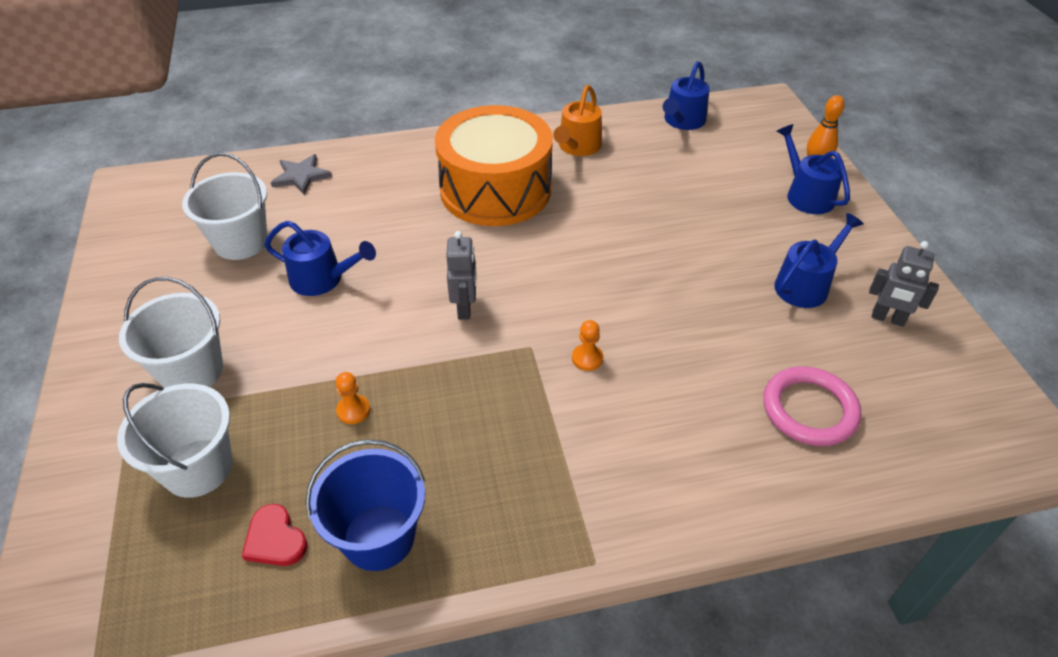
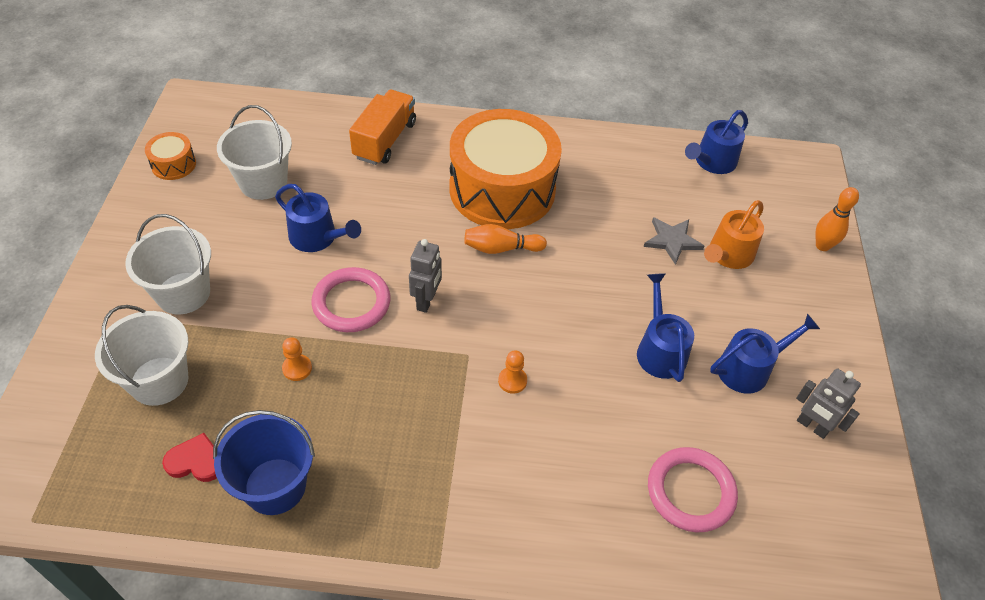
camera: 15 degrees right, 5 degrees up
red heart [242,504,308,566] -> red heart turned 120 degrees clockwise [162,433,217,482]
grey star [271,154,332,195] -> grey star moved to [644,217,705,265]
orange watering can [553,85,602,156] -> orange watering can moved to [704,200,764,269]
blue watering can [777,124,850,214] -> blue watering can moved to [637,273,694,382]
none -> orange drum [145,132,196,180]
none -> pink ring [311,267,390,332]
none -> orange truck [349,90,416,165]
none -> orange bowling pin [464,224,547,254]

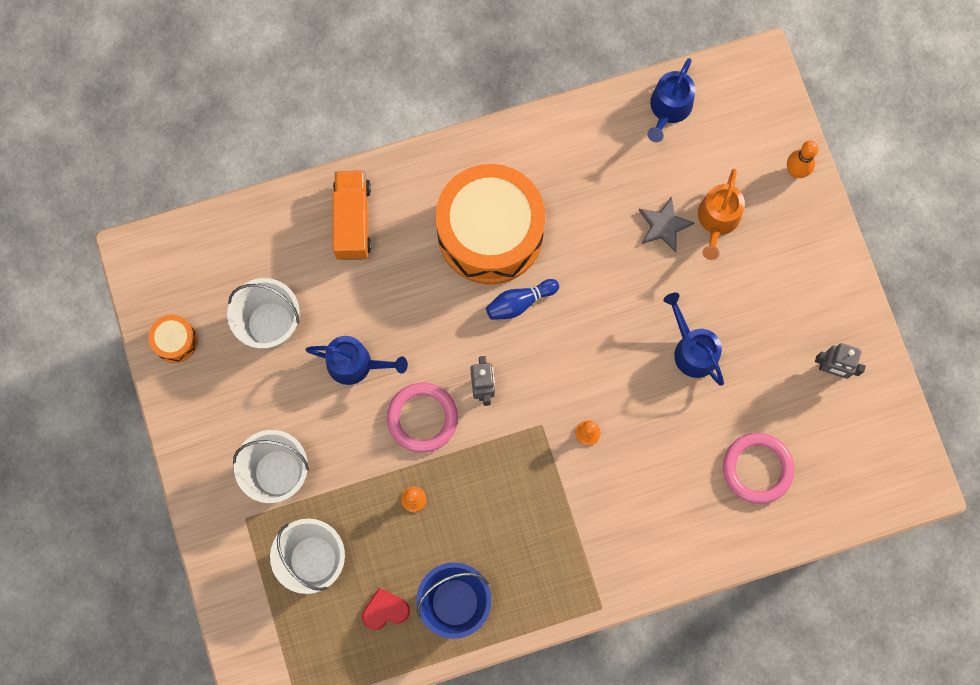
camera: 20 degrees left, 25 degrees up
orange bowling pin [464,224,547,254] -> blue bowling pin [486,279,559,320]
blue watering can [710,313,820,394] -> none

